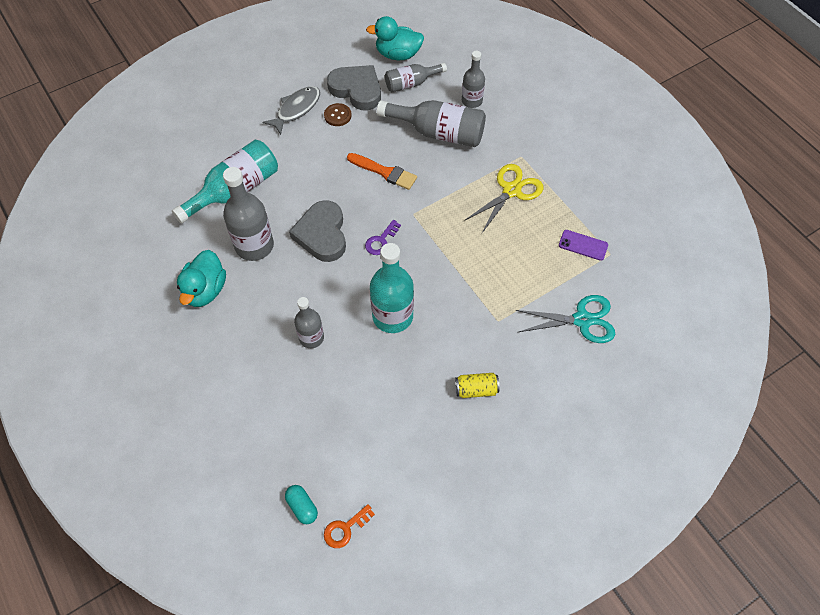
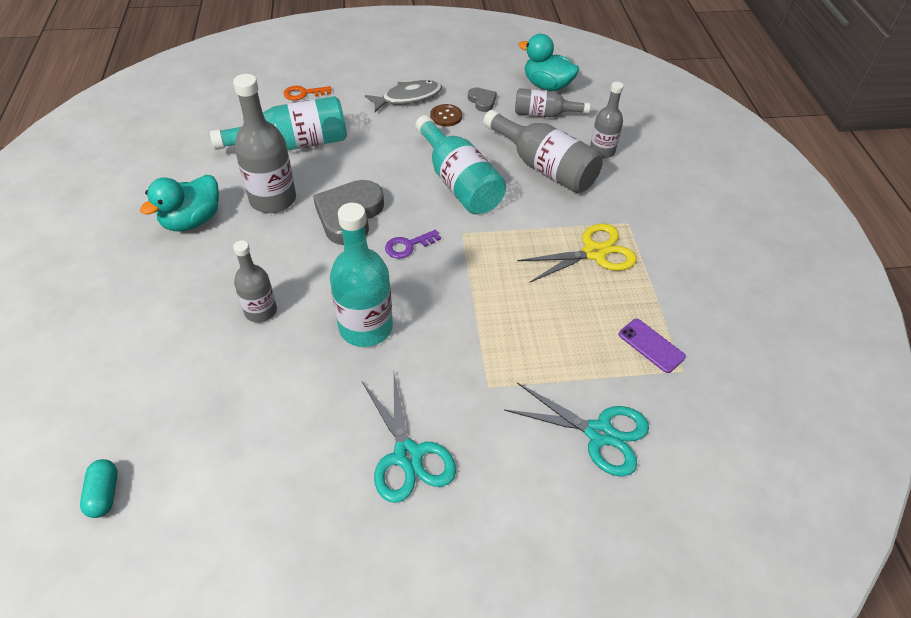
camera: 25 degrees right, 10 degrees down
orange key [324,504,375,548] -> orange key moved to [283,86,331,100]
grey heart [327,65,381,110] -> grey heart [468,87,497,112], size x0.49
orange brush [347,153,417,190] -> turquoise bottle [415,115,506,214]
yellow can [455,373,499,398] -> turquoise scissors [362,374,456,503]

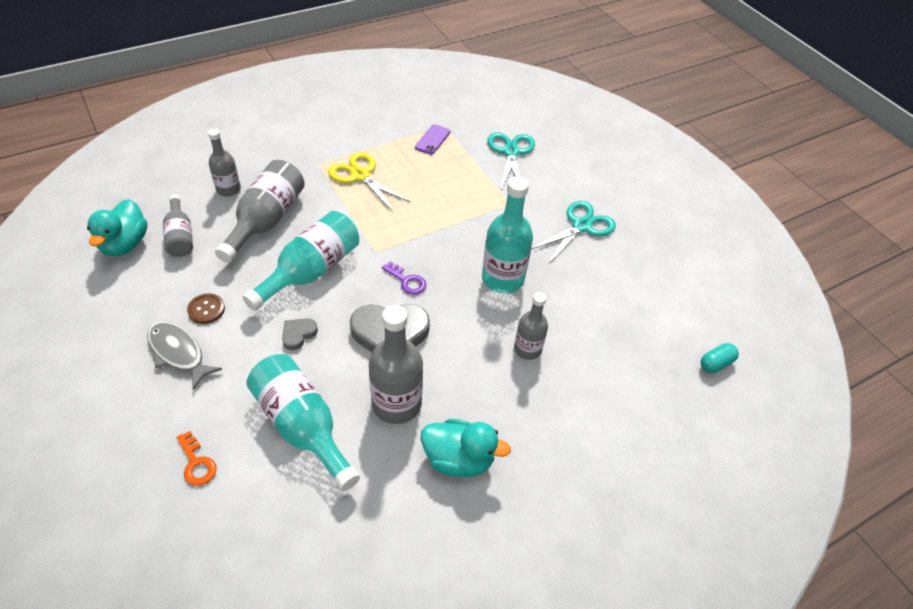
camera: 115 degrees left, 0 degrees up
grey heart [468,87,497,112] -> grey heart moved to [282,318,318,350]

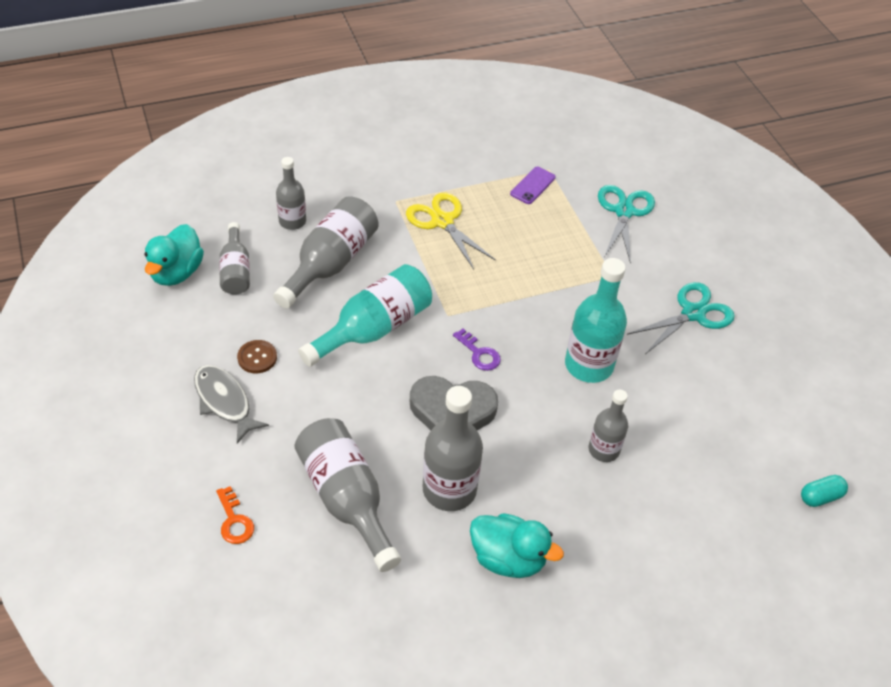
camera: 10 degrees right, 0 degrees up
turquoise bottle [247,354,360,491] -> grey bottle [294,418,401,572]
grey heart [282,318,318,350] -> none

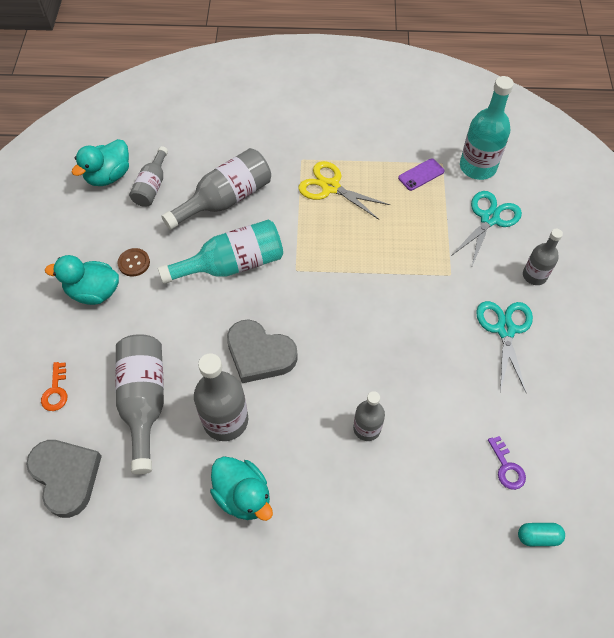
camera: 25 degrees right, 10 degrees up
grey fish [194,365,269,443] -> turquoise duck [45,255,119,305]
grey bottle [276,157,306,230] -> grey bottle moved to [523,229,563,285]
yellow scissors [406,193,496,270] -> yellow scissors turned 45 degrees counterclockwise [298,161,390,220]
purple key [453,329,501,371] -> purple key moved to [488,436,526,490]
turquoise bottle [565,258,627,383] -> turquoise bottle moved to [460,76,514,180]
turquoise scissors [627,282,735,354] -> turquoise scissors turned 75 degrees counterclockwise [476,301,533,394]
none -> grey heart [26,440,102,518]

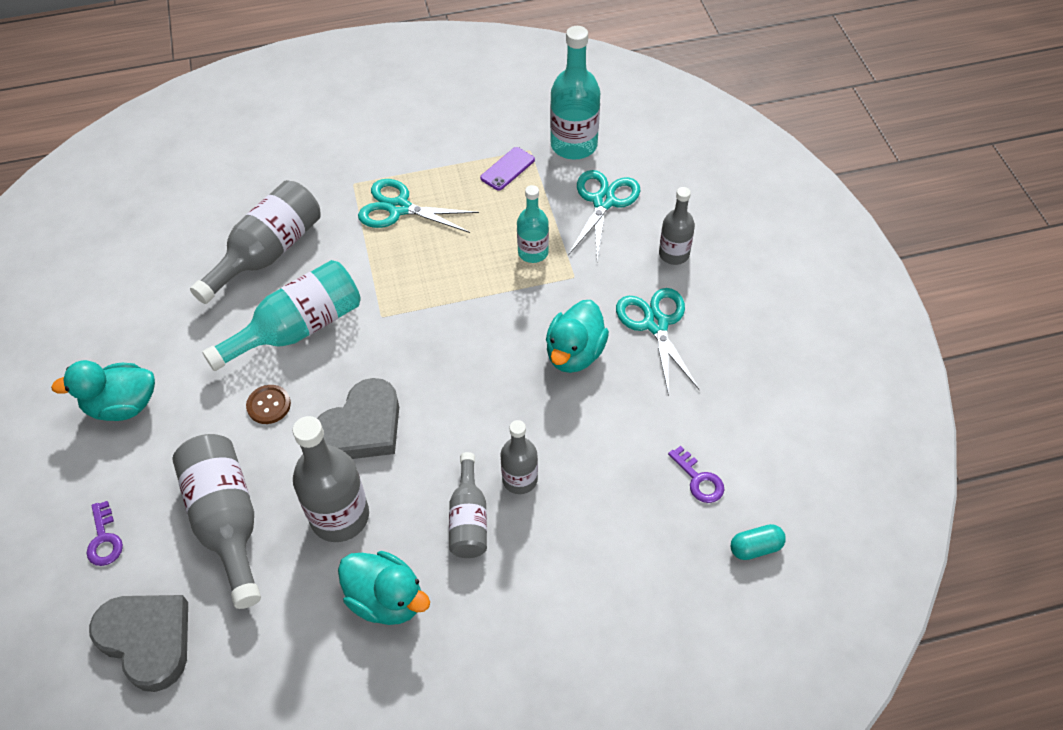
camera: 15 degrees left, 5 degrees down
orange key [41,362,67,411] -> purple key [87,501,123,566]
turquoise duck [72,139,129,186] -> turquoise duck moved to [546,300,609,373]
brown button [118,248,150,277] -> brown button moved to [246,385,291,424]
grey bottle [129,146,168,207] -> grey bottle moved to [449,452,487,558]
grey heart [227,319,298,383] -> grey heart turned 60 degrees counterclockwise [317,378,399,459]
yellow scissors [298,161,390,220] -> turquoise scissors [358,179,479,233]
none -> turquoise bottle [517,185,549,263]

